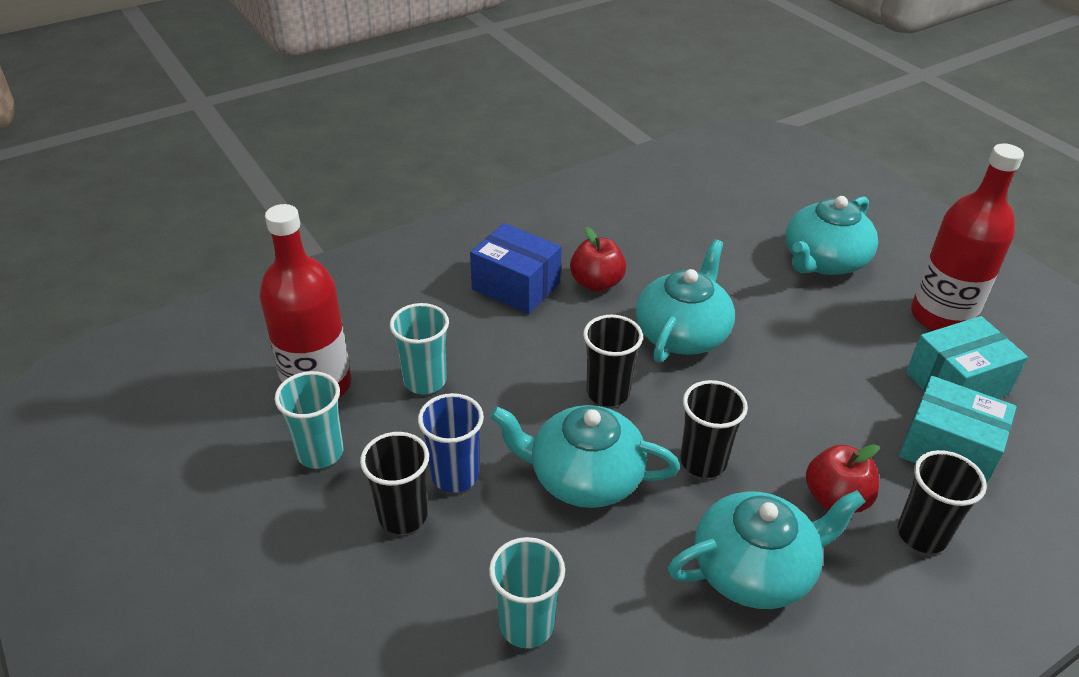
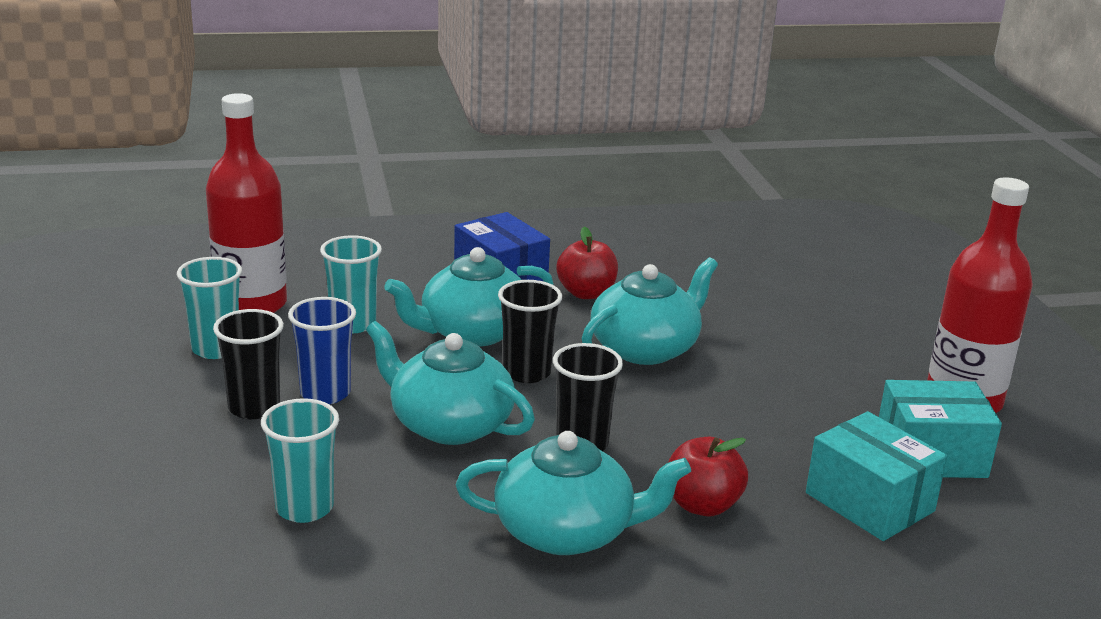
camera: 20 degrees right, 15 degrees down
turquoise teapot [786,196,878,275] -> turquoise teapot moved to [384,247,554,347]
black cup [898,450,987,554] -> none

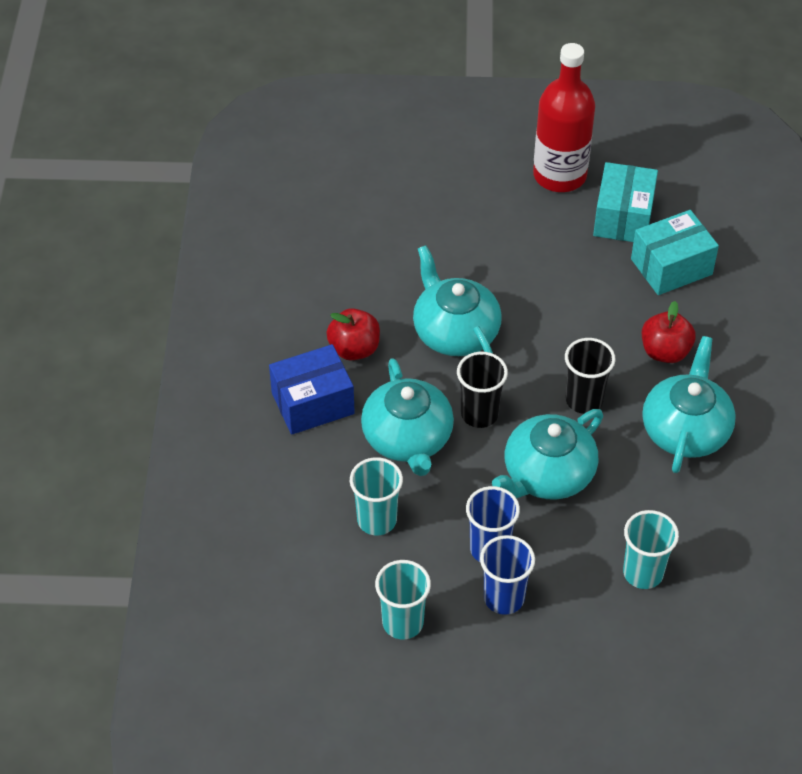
camera: 75 degrees left, 25 degrees up
red bottle [206,93,287,313] -> none
black cup [213,309,284,419] -> blue cup [480,535,535,615]

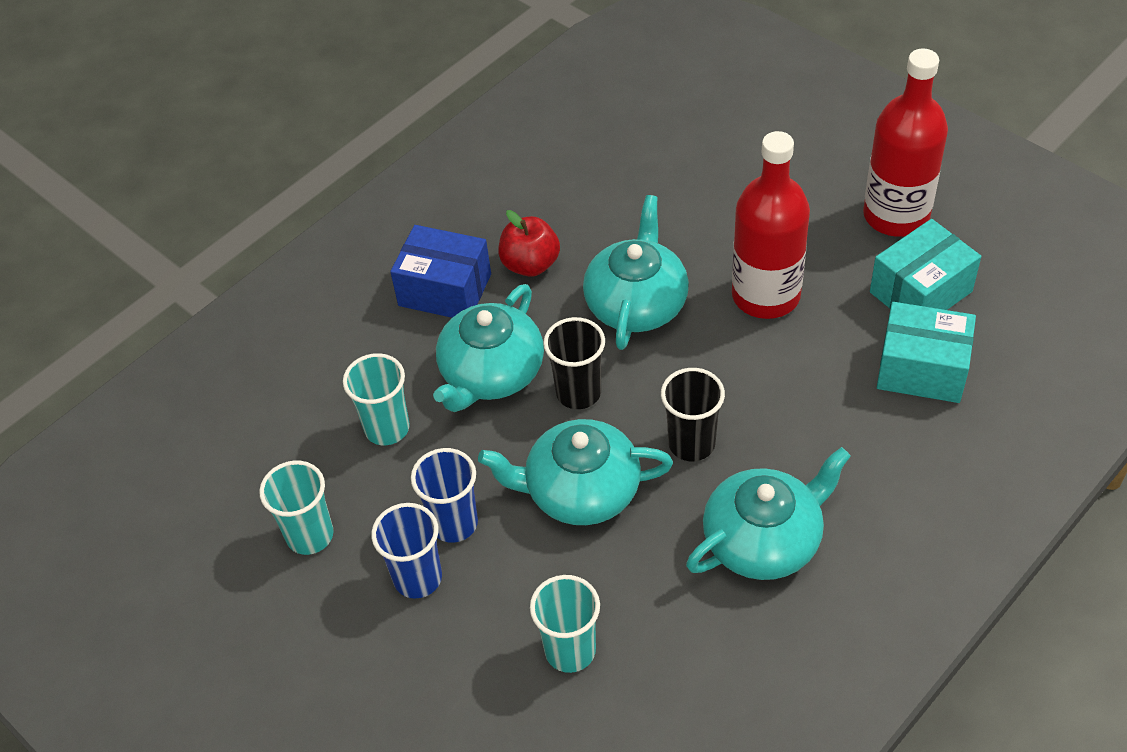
camera: 45 degrees right, 0 degrees up
red apple [642,301,696,363] -> none
none -> red bottle [732,131,810,319]

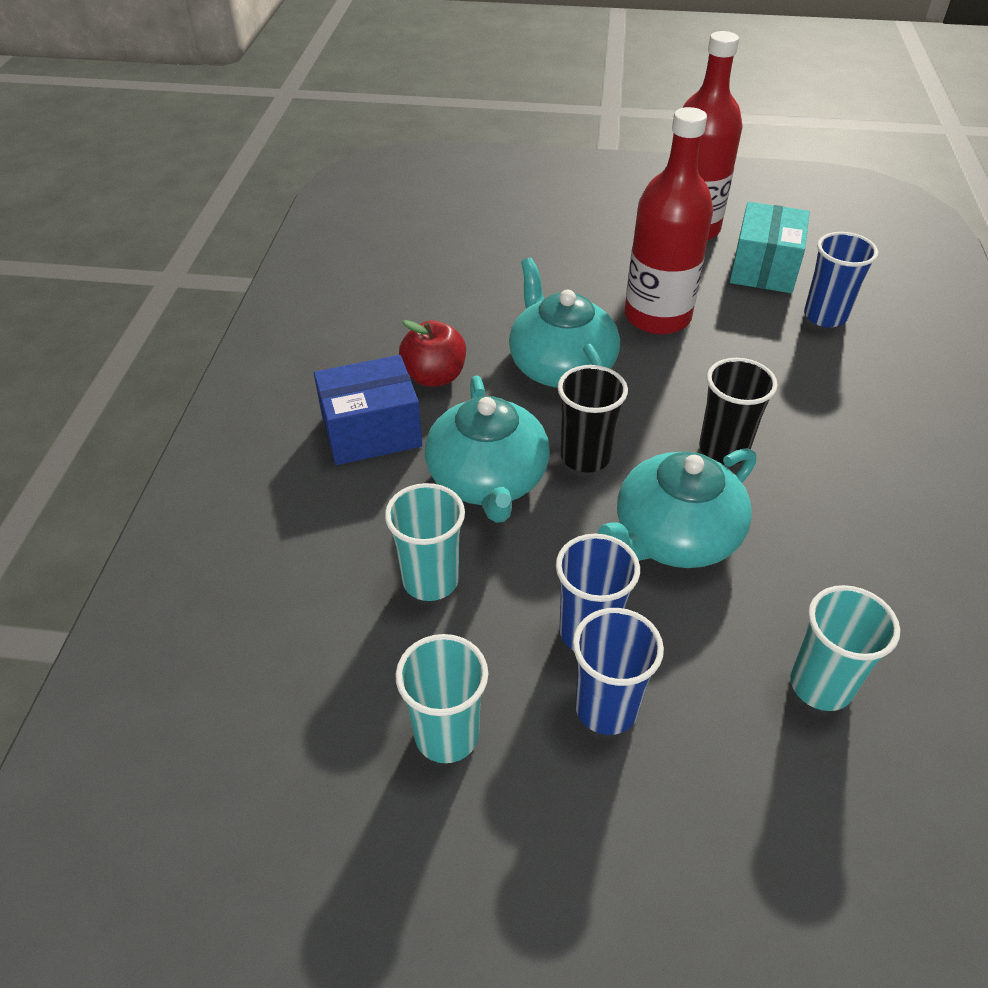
camera: 40 degrees left, 5 degrees down
turquoise teapot [686,447,851,580] -> none
turquoise box [877,302,976,403] -> blue cup [804,232,878,328]

